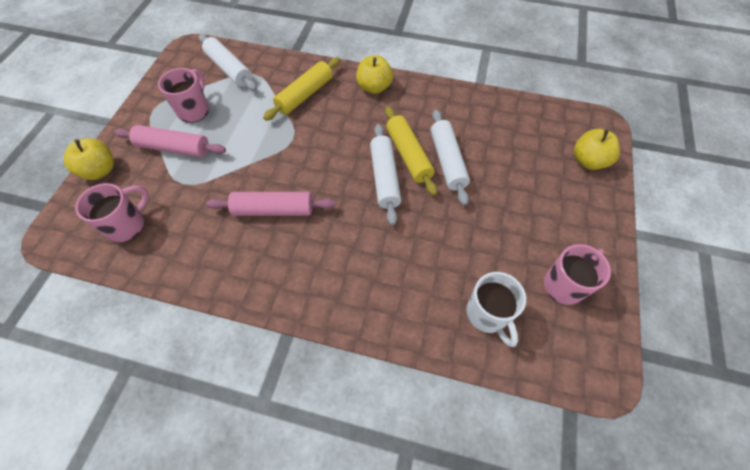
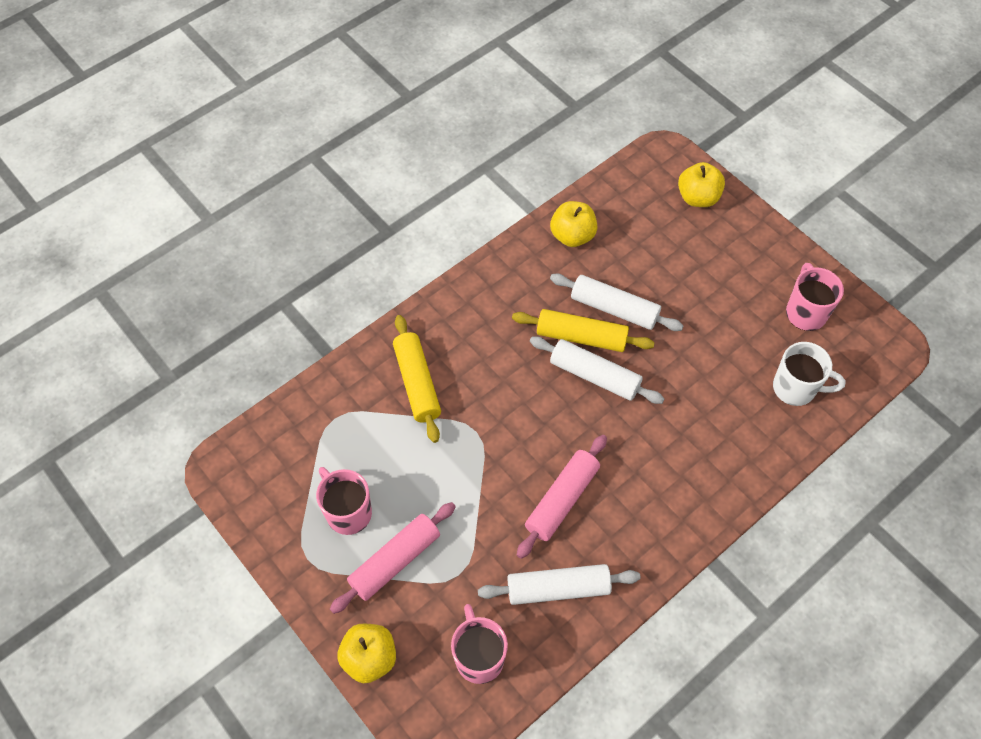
camera: 55 degrees left, 0 degrees up
white rolling pin [199,34,257,91] -> white rolling pin moved to [478,564,641,605]
yellow apple [356,55,393,94] -> yellow apple moved to [550,201,597,247]

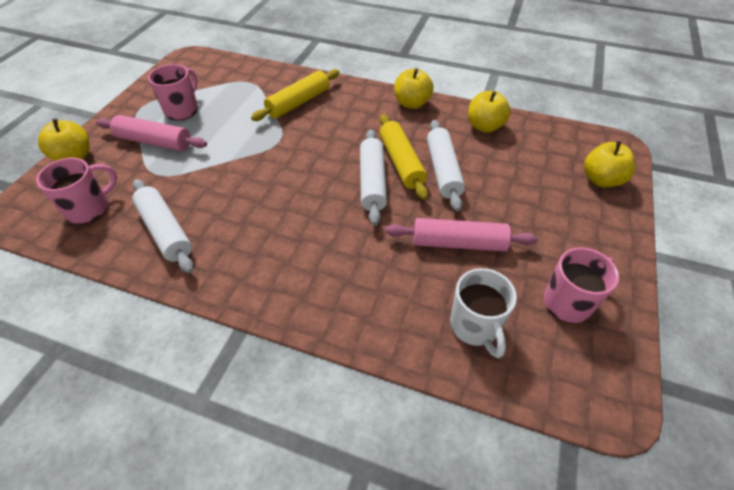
camera: 60 degrees right, 10 degrees down
pink rolling pin [517,435,607,559] -> pink rolling pin moved to [386,218,538,252]
none -> yellow apple [394,68,433,109]

